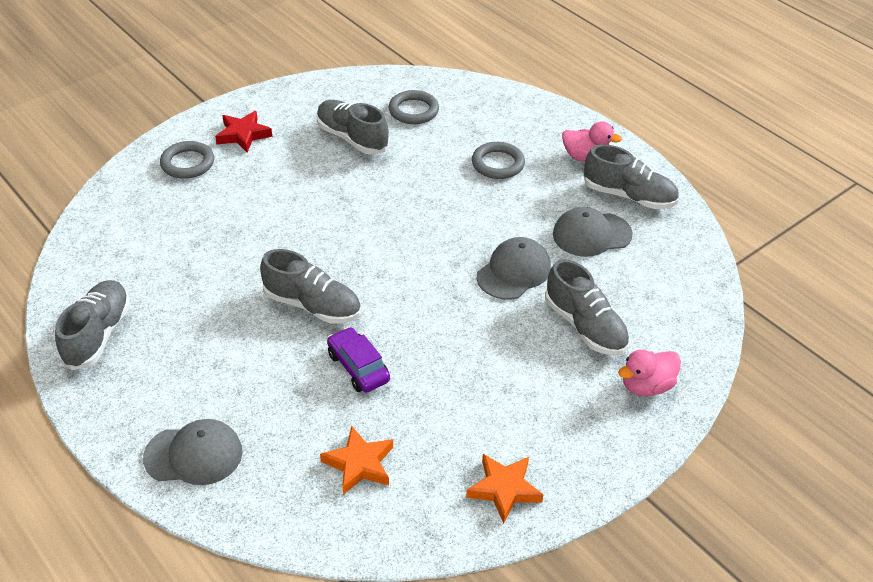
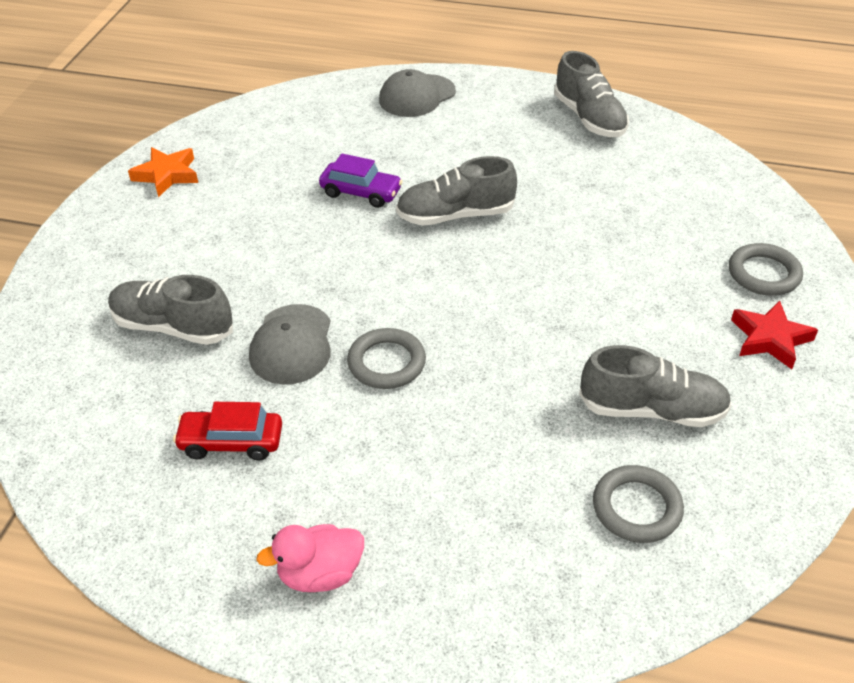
camera: 145 degrees right, 0 degrees up
orange star [320,426,393,495] -> none
grey ring [472,142,525,179] -> grey ring moved to [347,328,426,389]
grey cap [553,207,633,257] -> red car [173,402,282,461]
grey shoe [583,144,679,209] -> none
pink duck [618,350,681,396] -> none

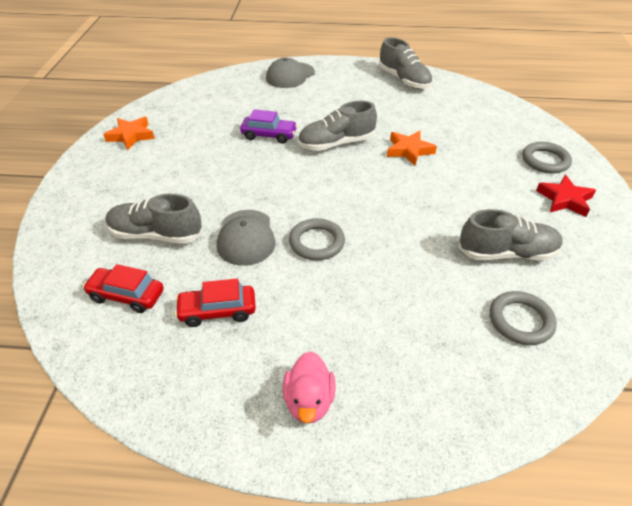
camera: 10 degrees left, 0 degrees up
pink duck [256,524,364,592] -> pink duck turned 60 degrees counterclockwise [283,351,336,424]
none -> red car [83,264,164,313]
none -> orange star [387,130,437,166]

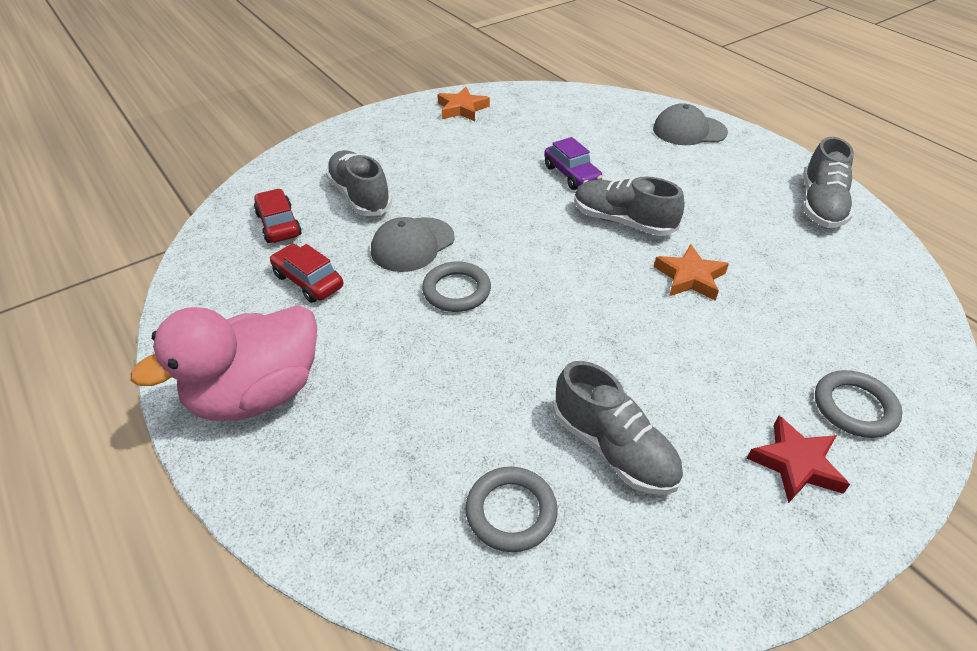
camera: 50 degrees right, 0 degrees up
pink duck [283,351,336,424] -> pink duck [131,305,317,421], size x1.90

